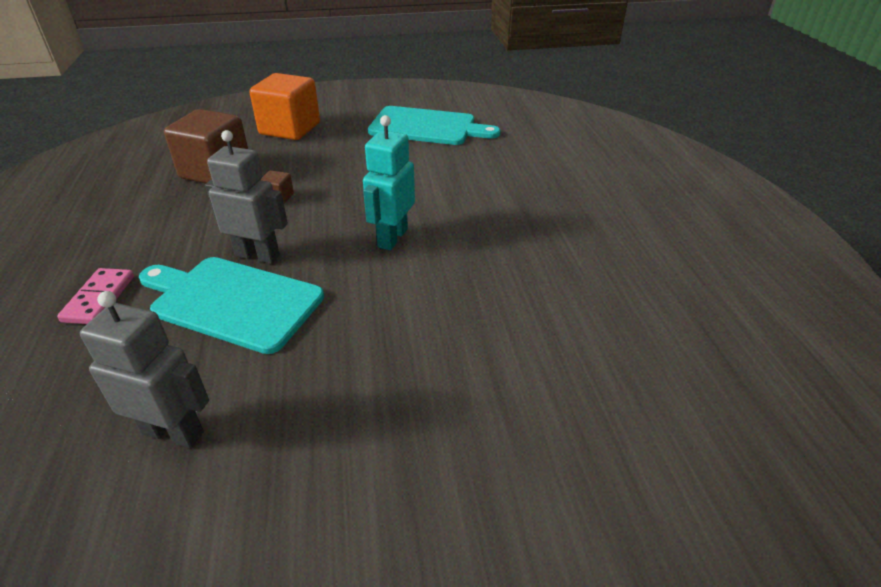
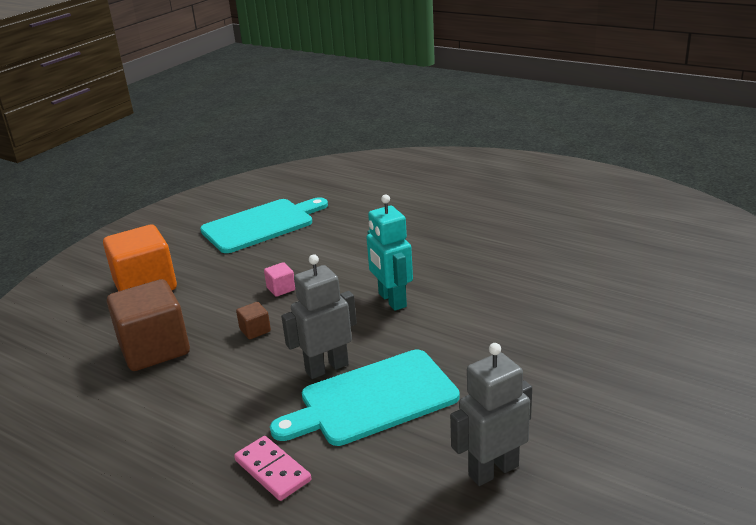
camera: 45 degrees left, 10 degrees down
none -> pink cube [264,262,295,297]

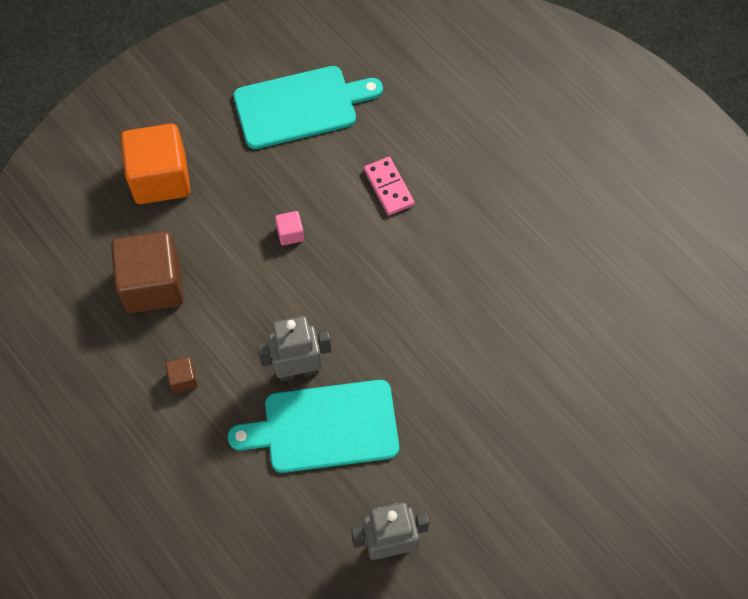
camera: 15 degrees right, 35 degrees up
pink domino [234,436,311,501] -> pink domino moved to [364,157,415,215]
brown cube [236,302,271,339] -> brown cube moved to [165,357,198,393]
turquoise robot [366,195,413,311] -> none

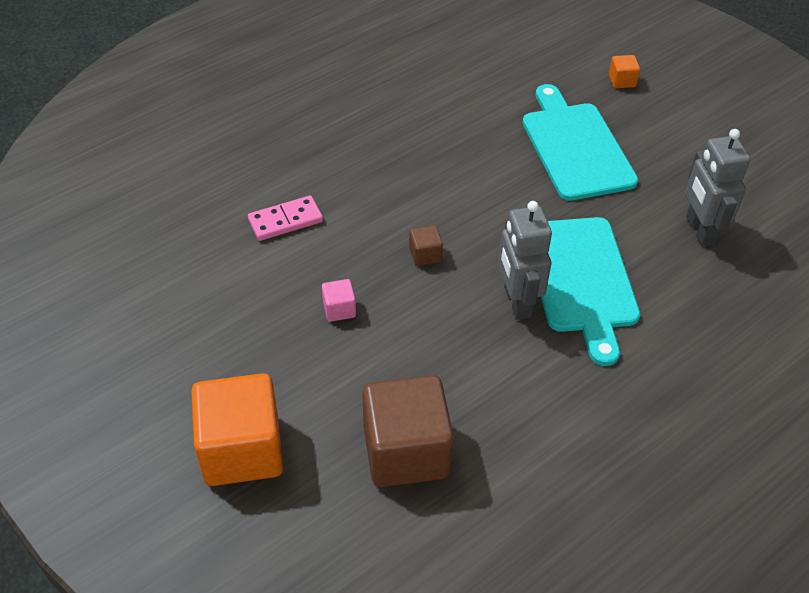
camera: 90 degrees left, 15 degrees down
brown cube [165,357,198,393] -> brown cube moved to [409,225,443,266]
turquoise cutting board [234,66,383,149] -> turquoise cutting board moved to [523,84,638,201]
none -> orange cube [609,55,640,88]

